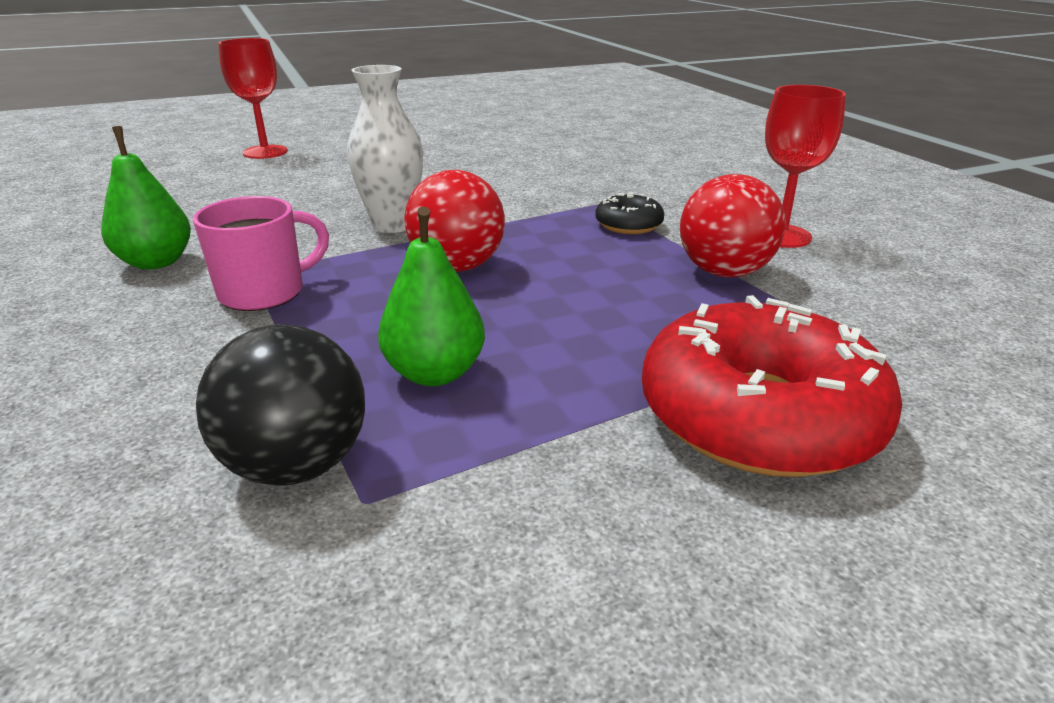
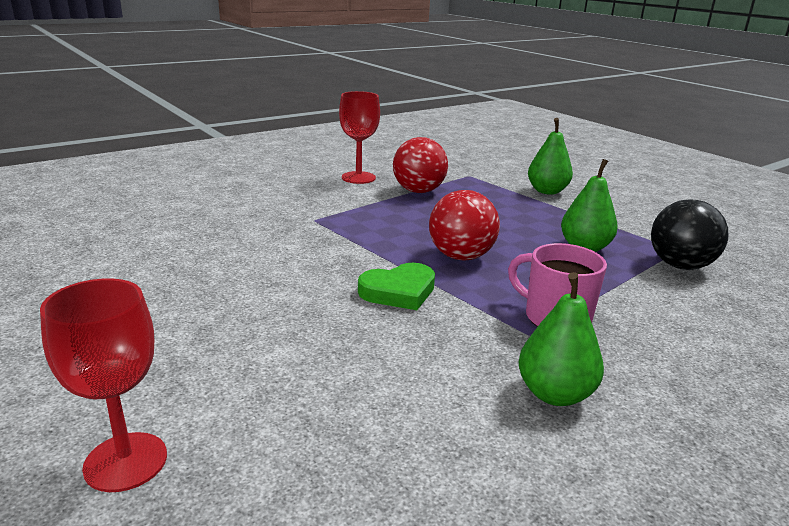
camera: 105 degrees left, 5 degrees down
white vase [347,65,423,233] -> green heart [358,263,435,310]
black donut [595,192,664,234] -> none
red donut [642,295,902,477] -> green pear [528,118,573,195]

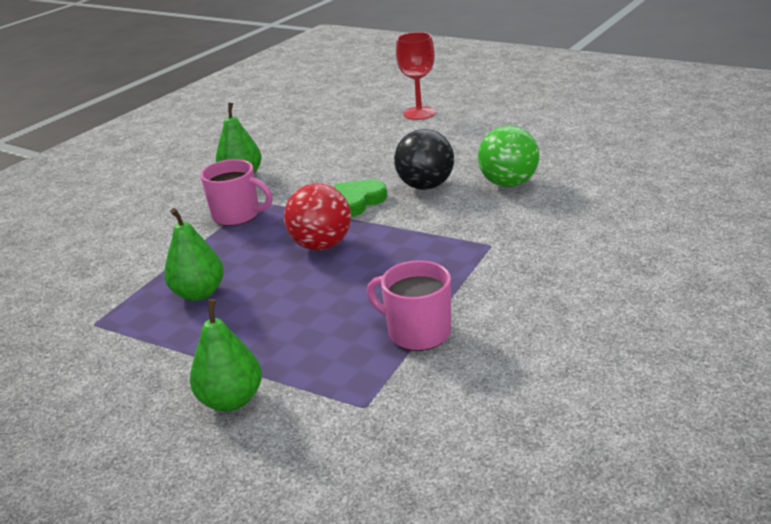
camera: 165 degrees right, 5 degrees up
red goblet [339,91,380,184] -> none
red ball [393,137,448,193] -> pink mug [367,260,451,351]
black ball [651,200,728,270] -> black ball moved to [394,129,454,190]
none -> green ball [478,126,539,187]

